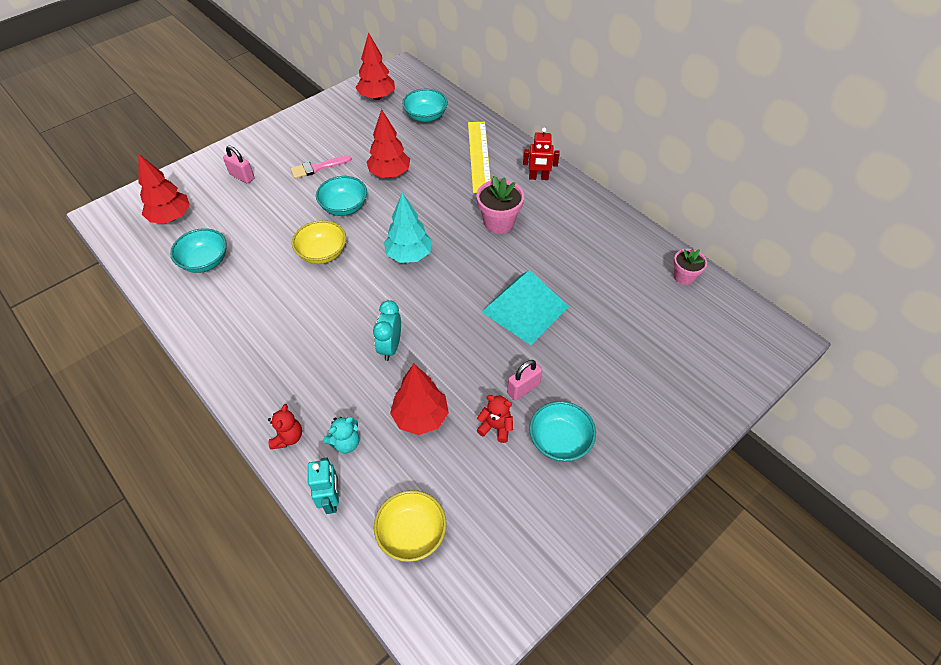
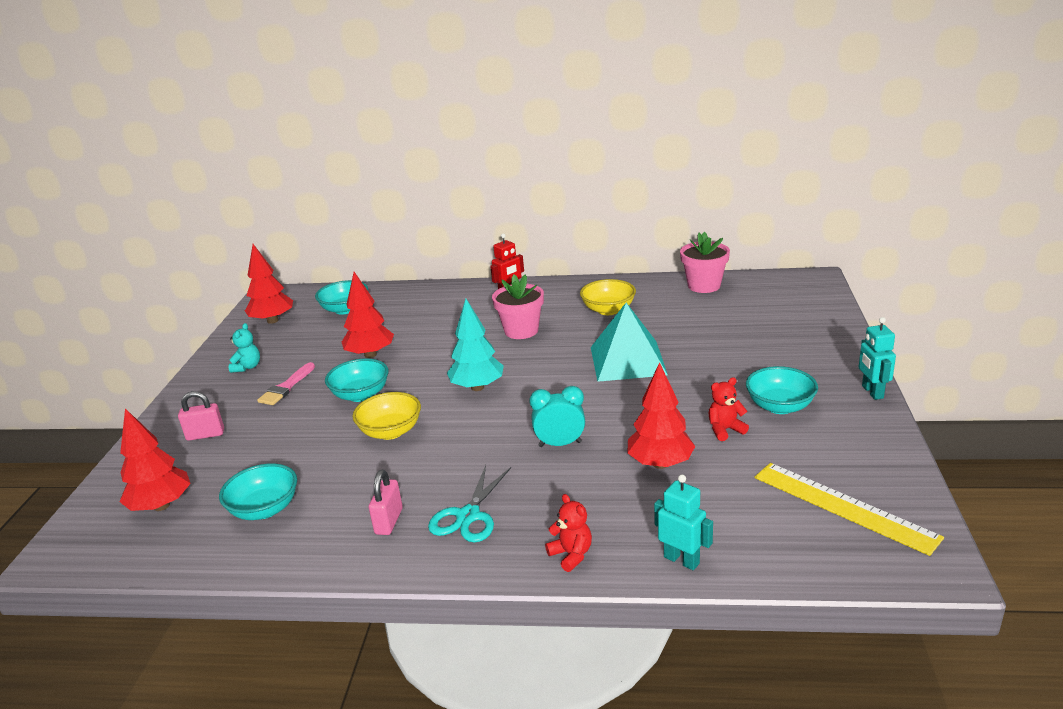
camera: 40 degrees left, 25 degrees down
turquoise teddy bear [323,417,359,453] -> turquoise teddy bear moved to [229,323,260,373]
turquoise clock [373,300,401,361] -> turquoise clock turned 120 degrees clockwise [529,386,585,447]
yellow bowl [374,490,447,562] -> yellow bowl moved to [580,279,636,315]
yellow ruler [468,122,491,193] -> yellow ruler moved to [754,463,944,556]
pink padlock [507,360,542,401] -> pink padlock moved to [369,470,403,535]
pink flower pot [674,249,707,285] -> pink flower pot [680,232,730,293], size x1.57
none -> turquoise scissors [428,465,511,542]
none -> turquoise robot [859,317,896,400]

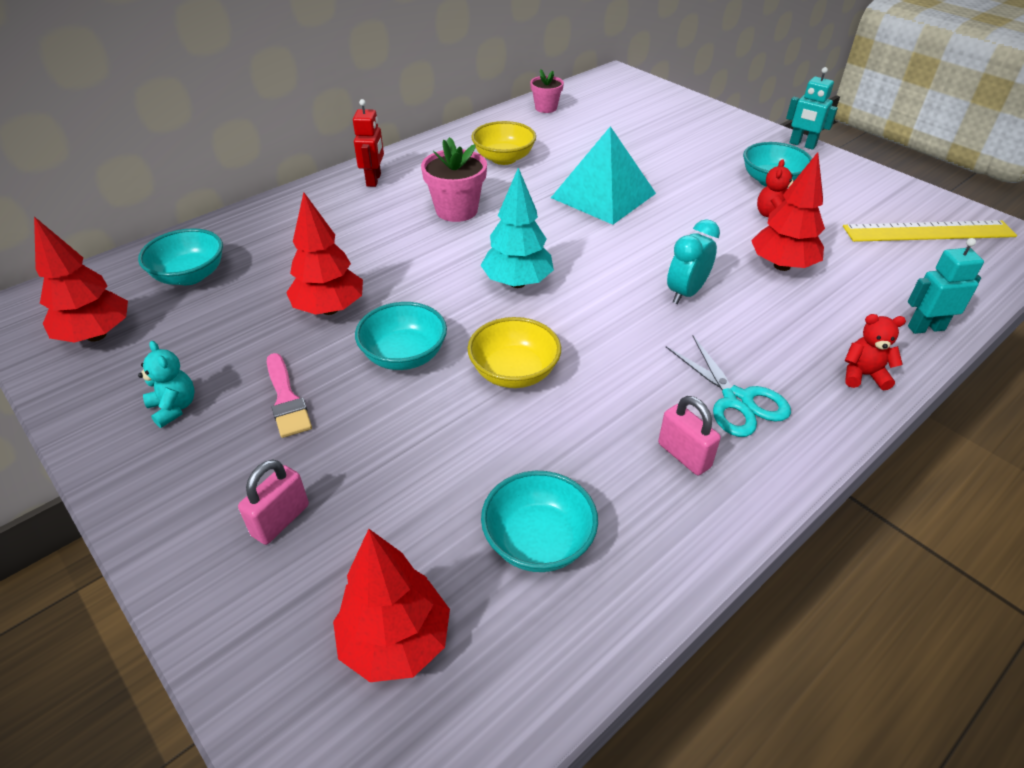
camera: 50 degrees left, 15 degrees up
pink flower pot [680,232,730,293] -> pink flower pot [530,69,564,113], size x0.64

